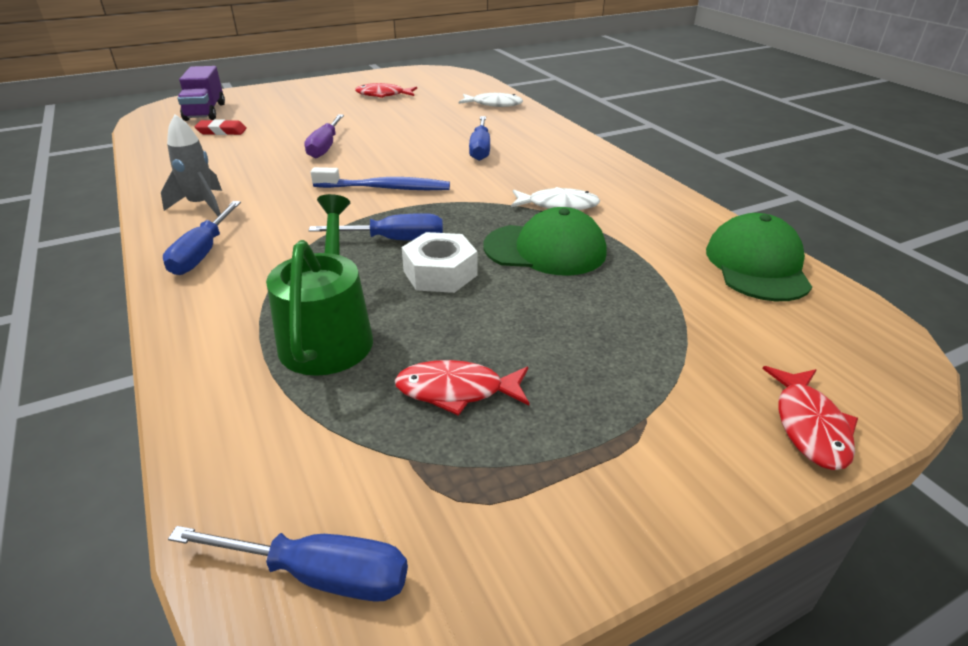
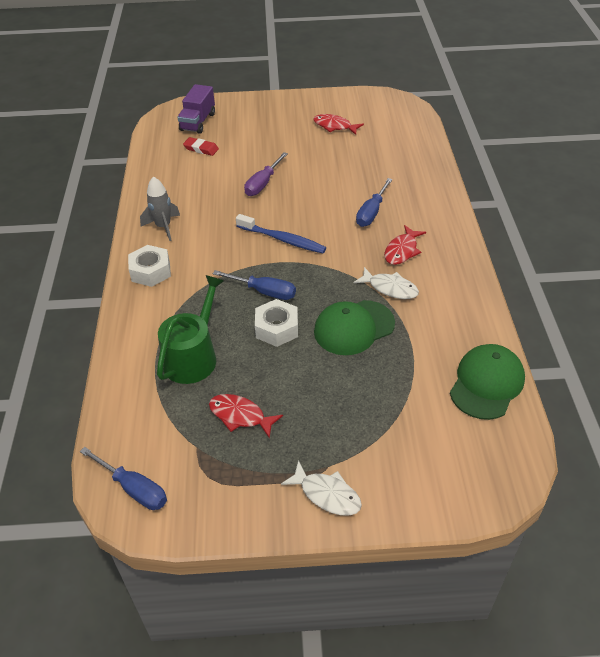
camera: 25 degrees right, 10 degrees up
blue screwdriver [163,201,241,275] -> white nut [128,245,171,287]
white fish [459,93,523,107] -> white fish moved to [281,460,362,516]
green cap [484,207,607,275] -> green cap turned 120 degrees clockwise [314,300,395,355]
red fish [762,366,858,470] -> red fish moved to [384,225,426,265]

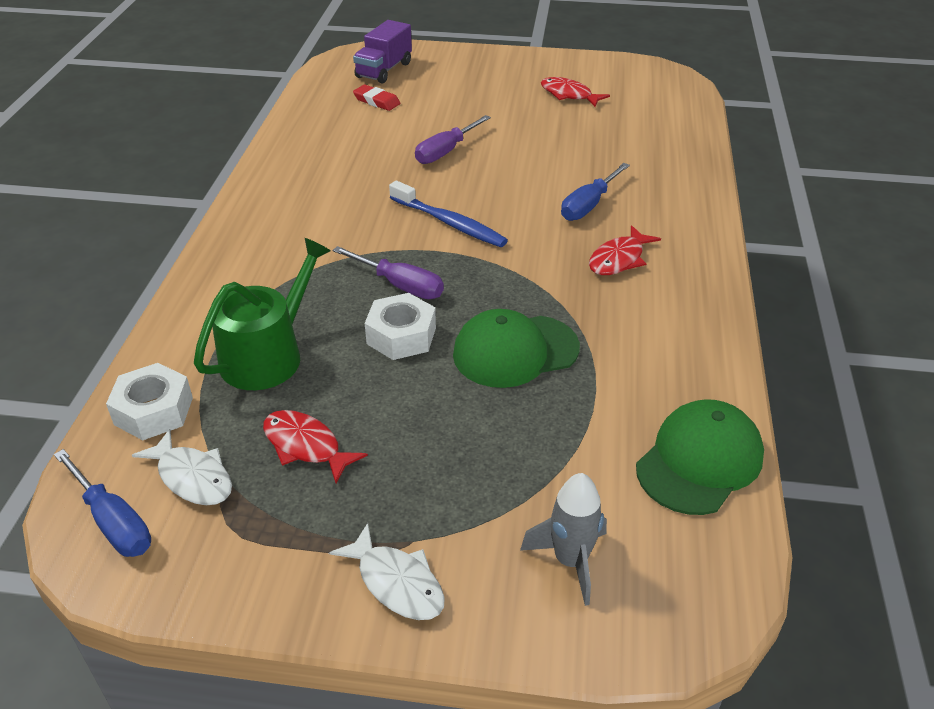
camera: 10 degrees right, 5 degrees down
white nut [128,245,171,287] -> white nut moved to [106,363,193,440]
grey rocket [140,177,180,241] -> grey rocket moved to [520,473,607,606]
blue screwdriver [213,270,296,300] -> purple screwdriver [333,246,444,299]
white fish [354,267,419,299] -> white fish moved to [132,429,232,505]

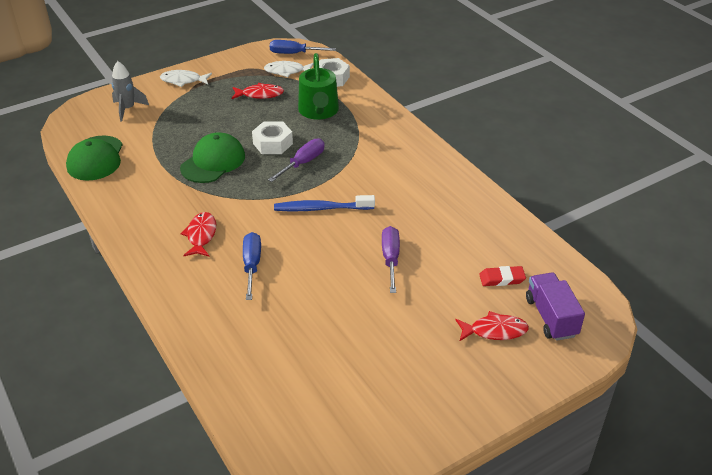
camera: 140 degrees right, 0 degrees up
purple screwdriver [333,246,444,299] -> purple screwdriver turned 135 degrees clockwise [268,138,325,182]
red fish [541,77,610,107] -> red fish moved to [455,311,529,341]

